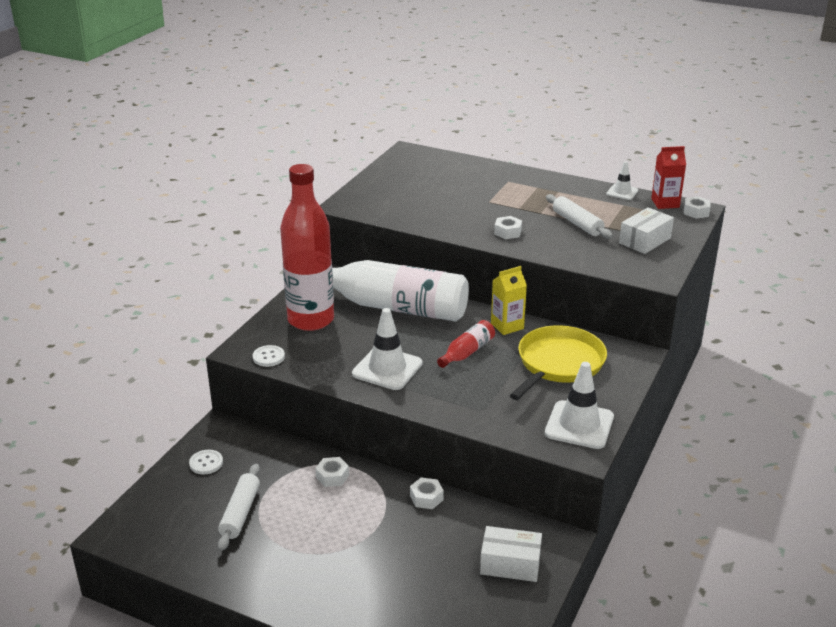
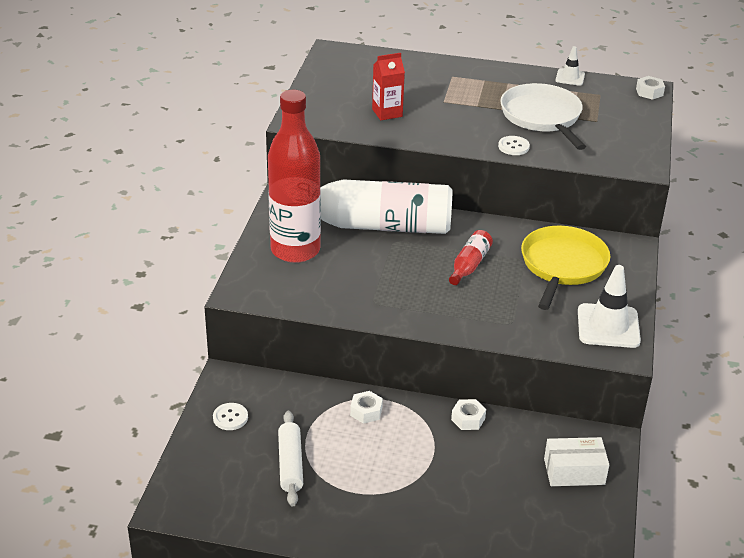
camera: 15 degrees left, 5 degrees up
white button [253,345,285,367] -> white button moved to [498,136,530,155]
white traffic cone [352,308,423,390] -> none
yellow carton [491,266,527,335] -> none
white nut [494,216,522,239] -> none
white rolling pin [546,194,613,239] -> white pan [500,83,586,150]
white box [619,207,674,254] -> none
red carton [651,146,686,209] -> red carton moved to [372,53,405,120]

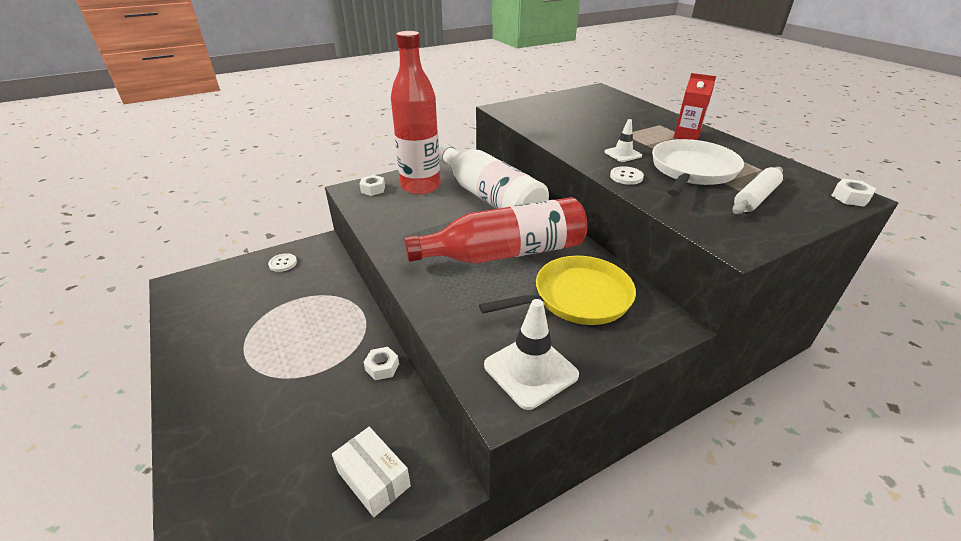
camera: 50 degrees right, 0 degrees up
white rolling pin [278,411,303,507] -> white rolling pin moved to [732,167,783,214]
white nut [350,391,383,424] -> white nut moved to [360,175,385,196]
red carton [372,53,405,120] -> red carton moved to [673,73,716,140]
red bottle [449,230,493,285] -> red bottle [404,197,587,264], size x2.27
white traffic cone [555,46,585,86] -> white traffic cone moved to [605,119,642,162]

